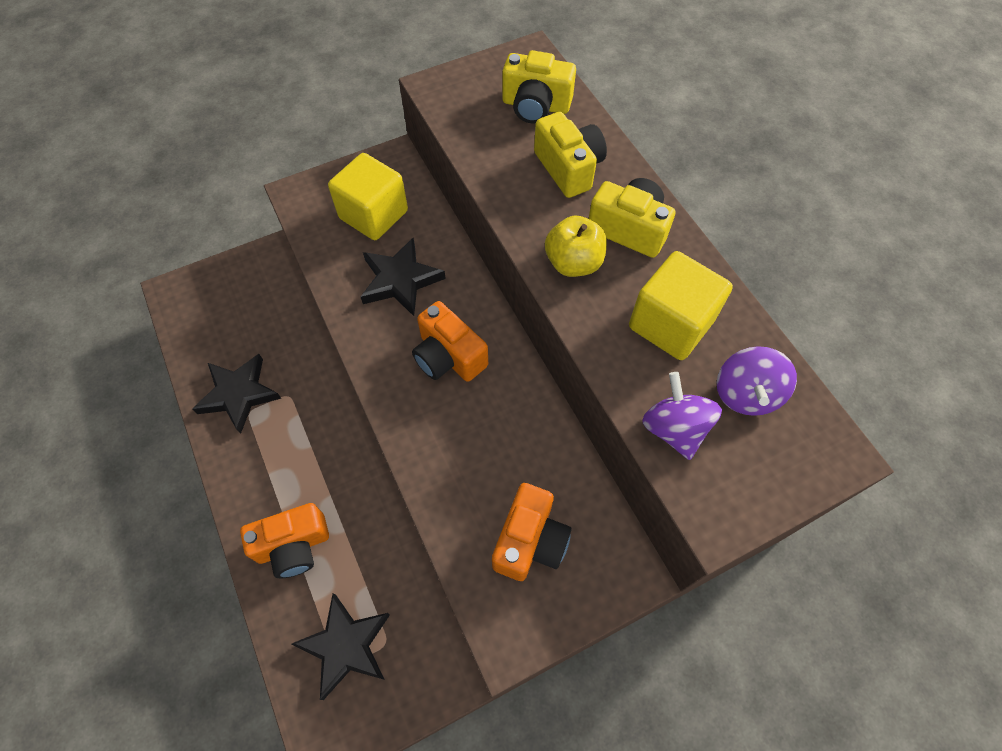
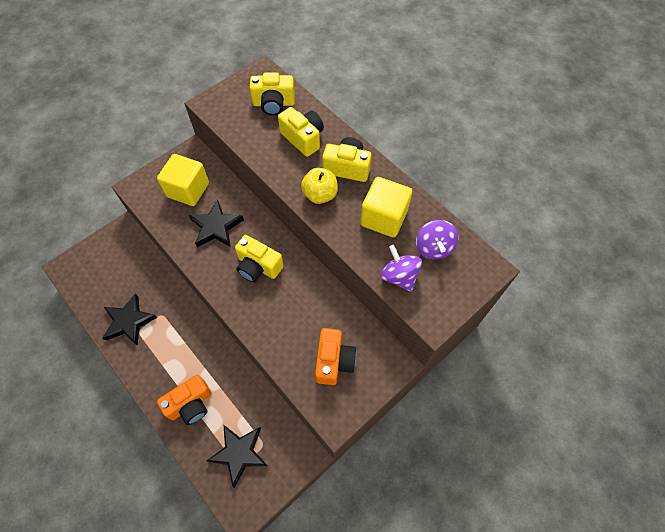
camera: 15 degrees left, 0 degrees up
orange camera [412,301,488,382] -> yellow camera [235,235,284,283]

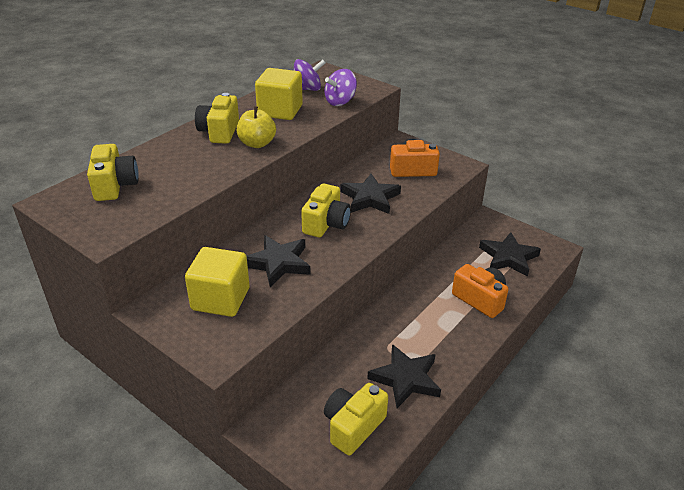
camera: 100 degrees left, 25 degrees down
yellow camera [278,107,324,157] -> yellow camera moved to [324,383,388,456]
none -> black star [340,174,401,214]

